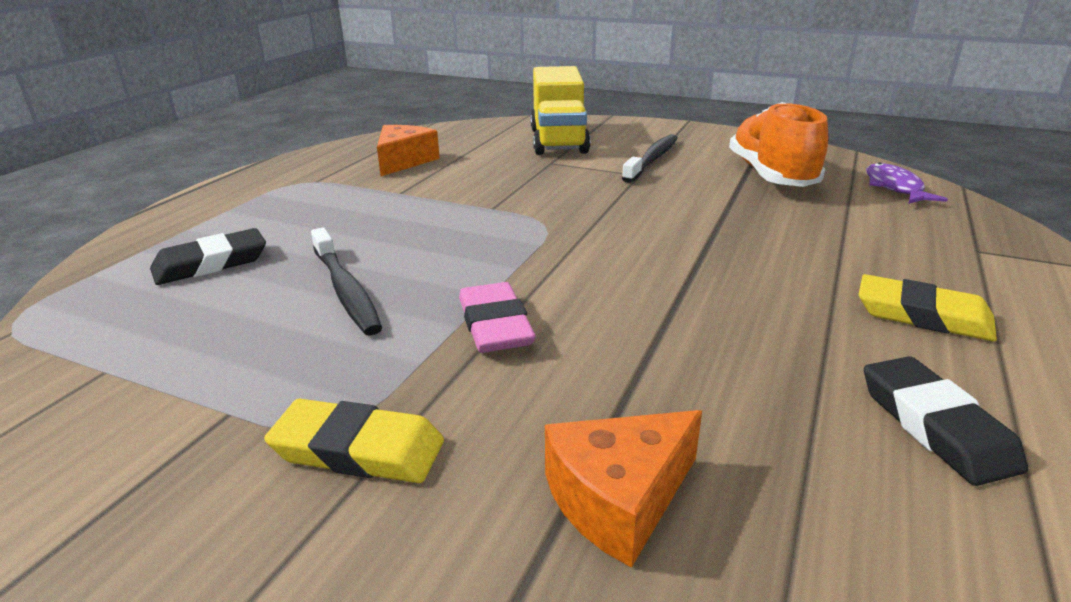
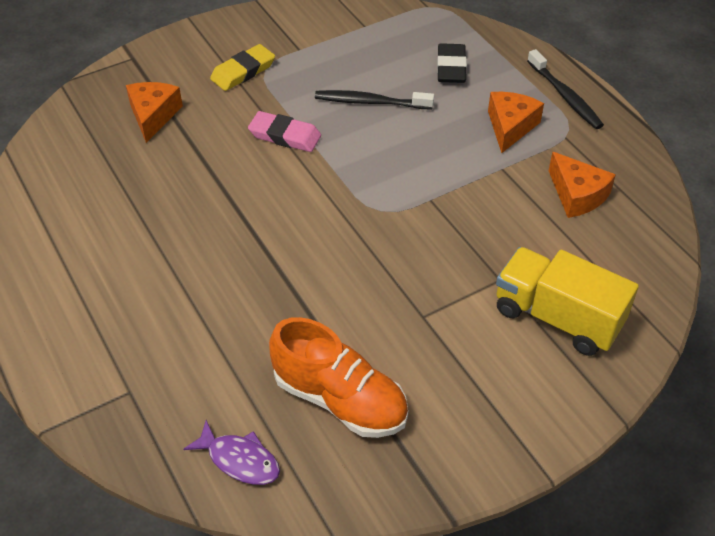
camera: 125 degrees right, 20 degrees up
black toothbrush [622,134,678,183] -> black toothbrush moved to [527,49,604,129]
yellow eraser [859,274,997,341] -> none
black eraser [864,356,1028,486] -> none
none -> orange cheese [488,92,544,153]

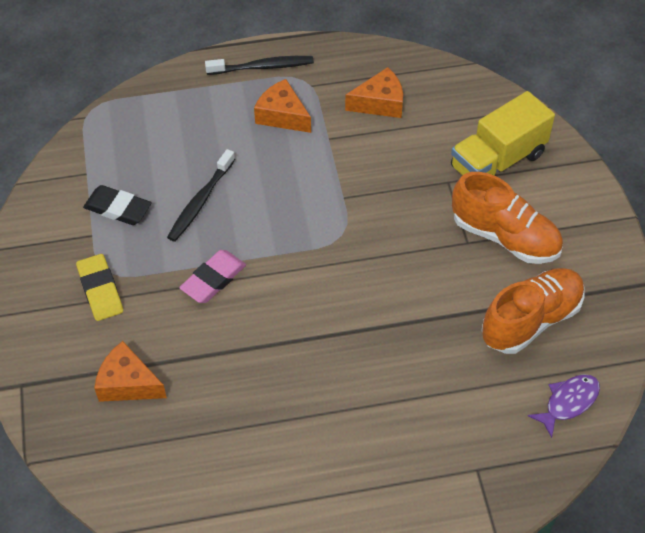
camera: 70 degrees left, 5 degrees up
black eraser [437,43,467,83] -> black eraser moved to [83,185,152,225]
none -> orange shoe [452,172,563,264]

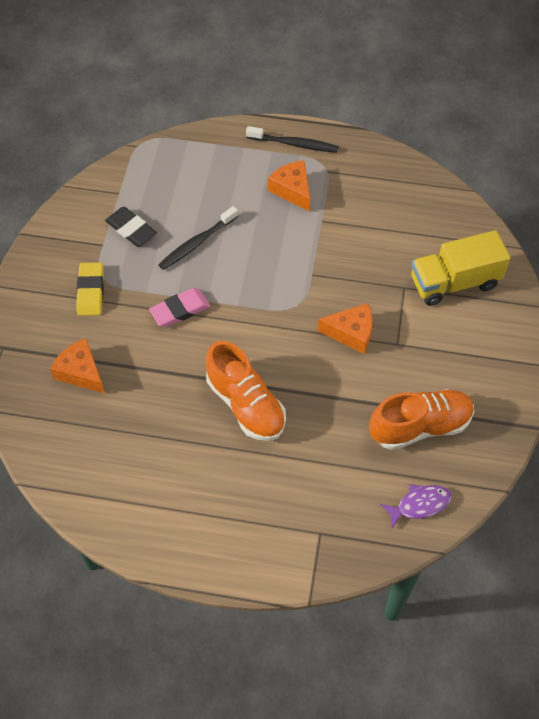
camera: 20 degrees right, 5 degrees up
orange cheese [345,67,403,118] -> orange cheese moved to [317,303,372,354]
orange shoe [452,172,563,264] -> orange shoe moved to [205,341,286,441]

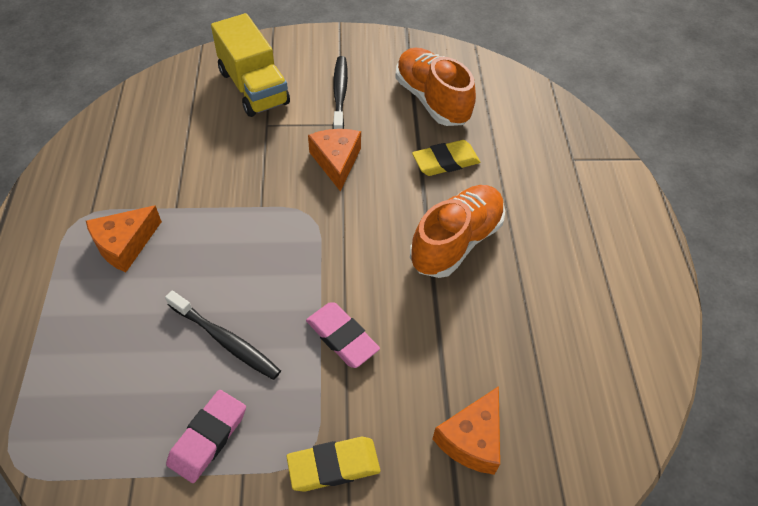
camera: 105 degrees left, 5 degrees down
black eraser [105,207,157,247] -> pink eraser [166,390,246,483]
black toothbrush [246,126,338,153] -> black toothbrush moved to [333,56,348,129]
purple fish [380,484,452,529] -> none
none -> yellow eraser [412,140,480,176]

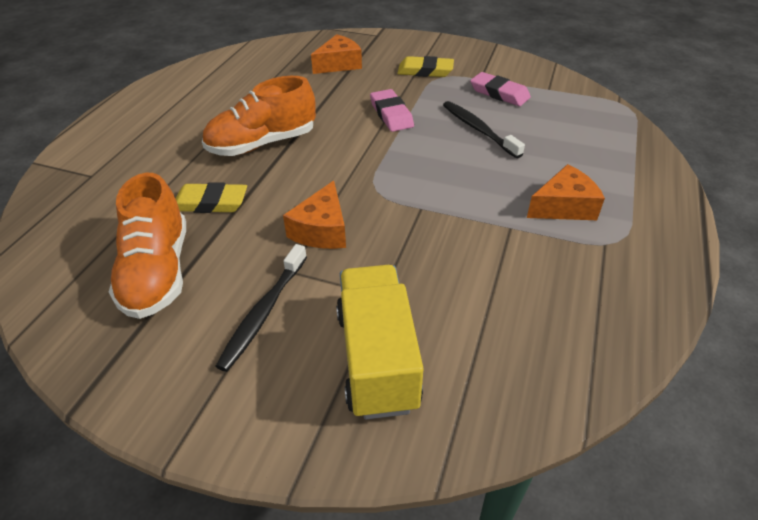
camera: 155 degrees left, 10 degrees down
pink eraser [166,390,246,483] -> pink eraser turned 75 degrees clockwise [470,72,531,106]

